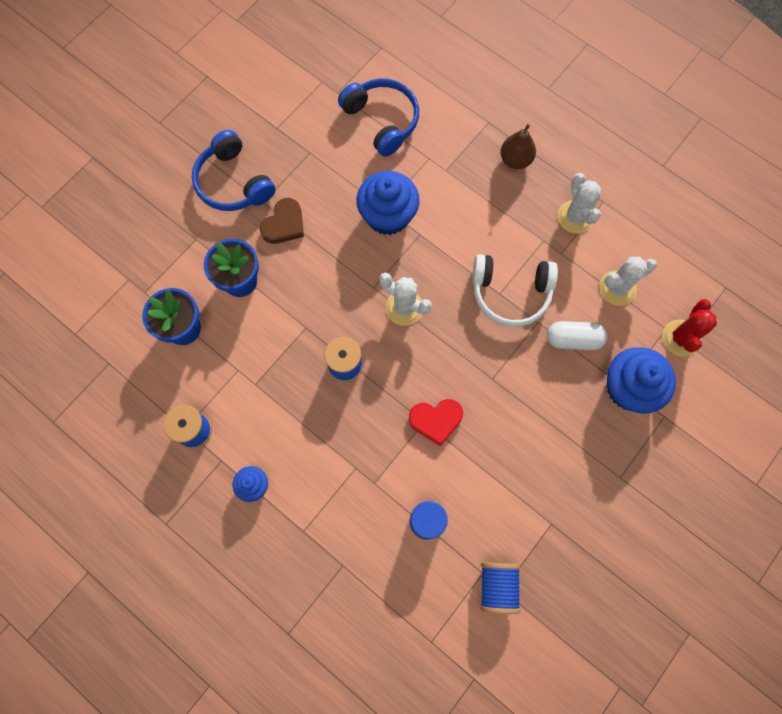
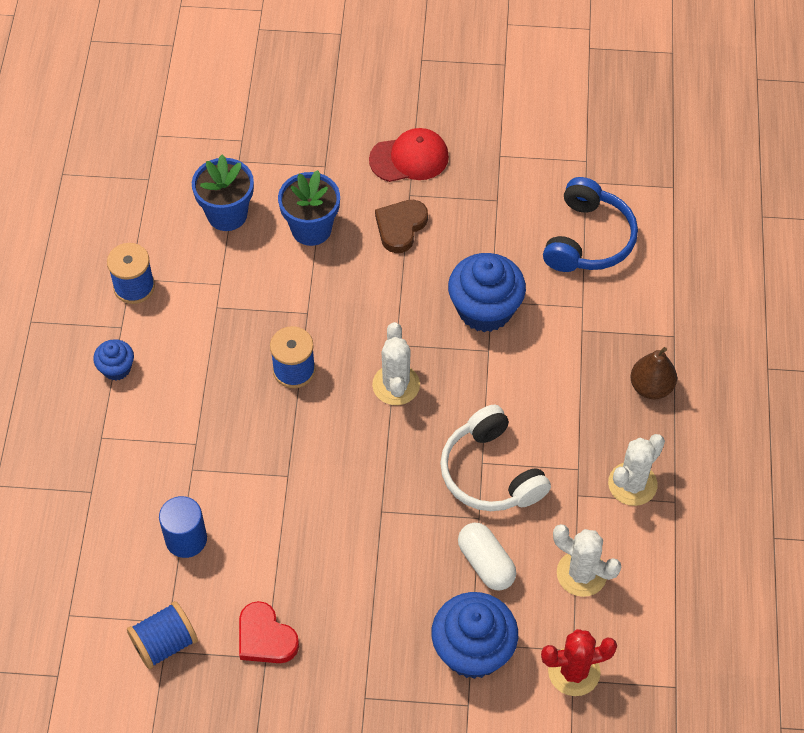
camera: 55 degrees right, 15 degrees down
blue headphones [192,130,275,211] -> red cap [369,128,449,182]
brown heart [260,198,304,244] -> brown heart turned 120 degrees clockwise [375,200,428,253]
red heart [409,399,463,446] -> red heart moved to [239,601,299,663]

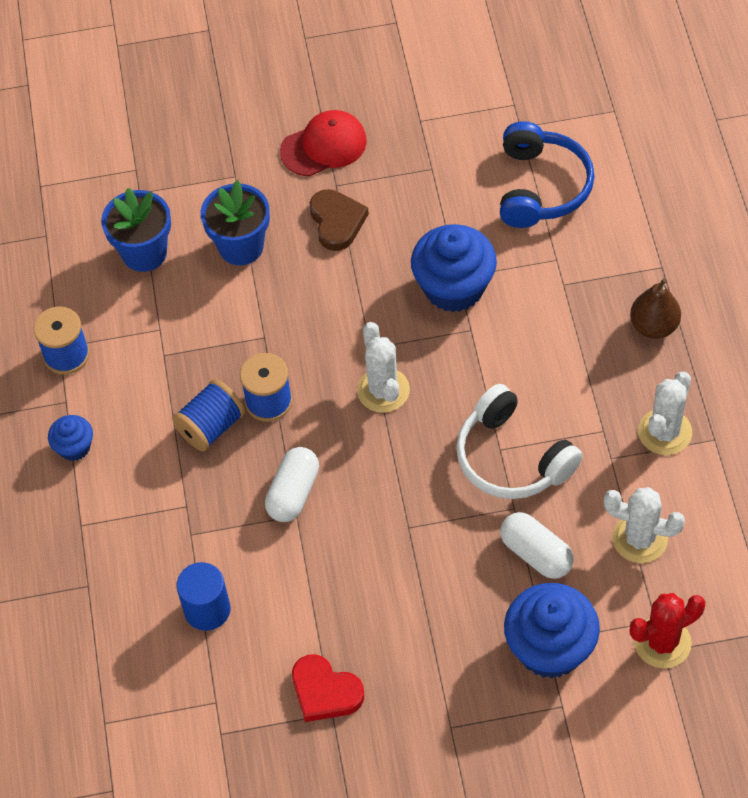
camera: 10 degrees left, 0 degrees up
blue spool [127,601,198,669] -> blue spool moved to [172,379,245,452]
brown heart [375,200,428,253] -> brown heart turned 150 degrees clockwise [310,189,369,251]
none -> white capsule [265,447,319,522]

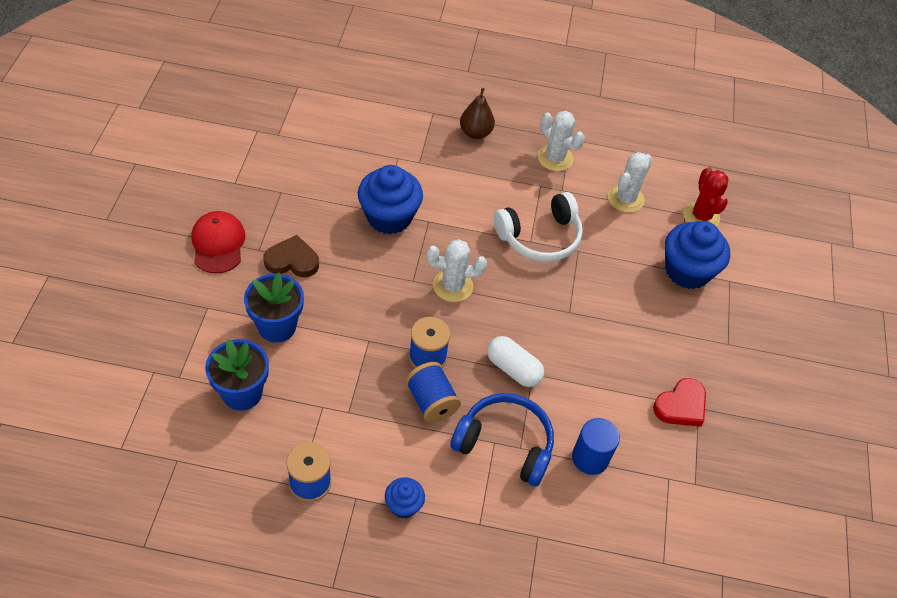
camera: 80 degrees left, 5 degrees down
blue headphones [500,121,595,228] -> blue headphones moved to [450,393,554,487]
white capsule [500,512,574,579] -> none

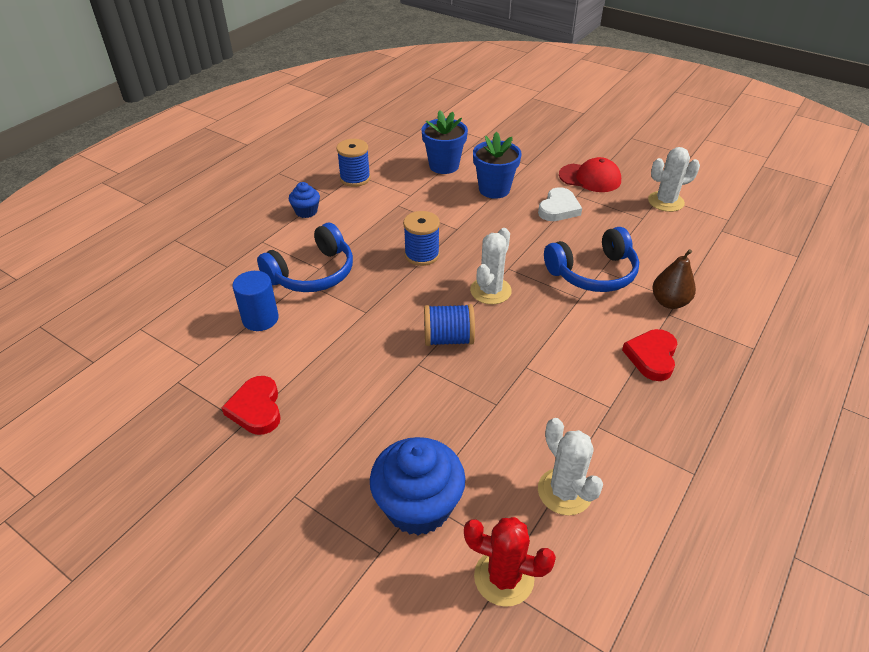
camera: 120 degrees right, 10 degrees down
brown heart [264,235,319,277] -> white heart [538,187,582,221]
blue cupcake [358,165,423,234] -> blue headphones [544,227,639,292]
blue spool [405,362,461,423] -> blue spool moved to [424,304,475,346]
brown pear [460,88,495,139] -> brown pear moved to [652,249,696,309]
white capsule [487,336,544,387] -> none
white headphones [494,192,583,262] -> none
white cactus [537,111,585,171] -> white cactus moved to [648,147,700,212]
none -> red heart [622,329,677,381]

